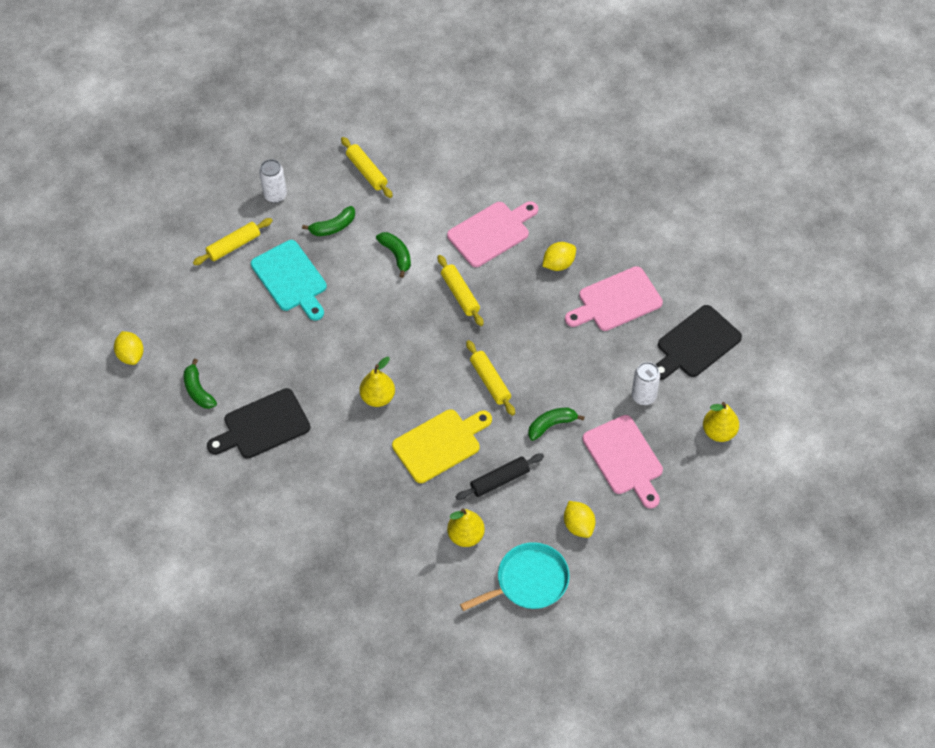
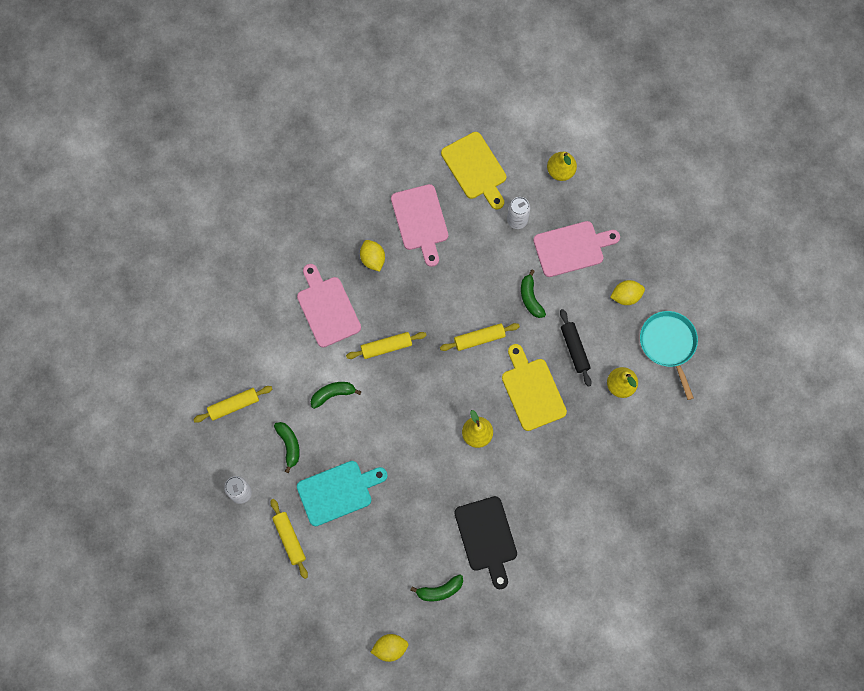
camera: 80 degrees left, 15 degrees up
black cutting board [655,305,742,380] -> yellow cutting board [441,132,506,210]

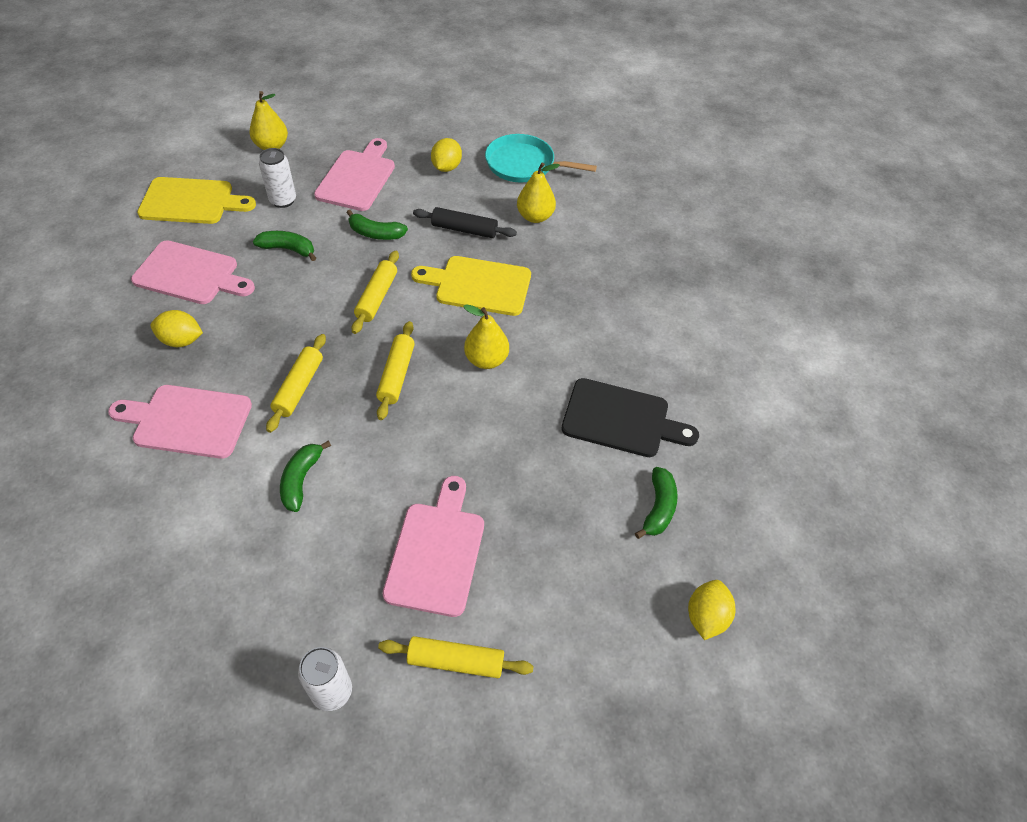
camera: 60 degrees left, 20 degrees down
yellow rolling pin [193,386,272,423] -> yellow rolling pin moved to [376,321,415,420]
green banana [274,422,300,473] -> green banana moved to [253,231,316,261]
turquoise cutting board [297,461,388,526] -> pink cutting board [383,476,484,617]

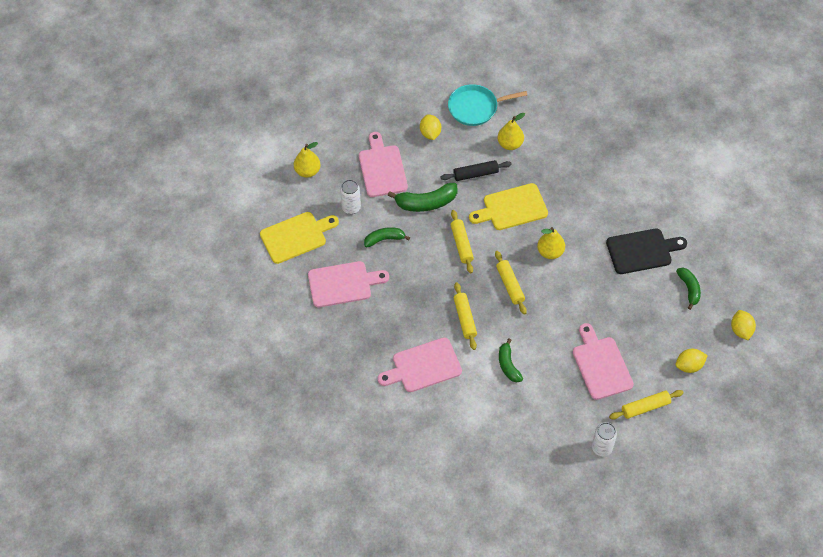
camera: 25 degrees left, 5 degrees up
yellow lemon [151,310,203,347] -> yellow lemon moved to [676,349,708,373]
green banana [346,210,408,240] -> green banana [388,183,458,212], size x1.54

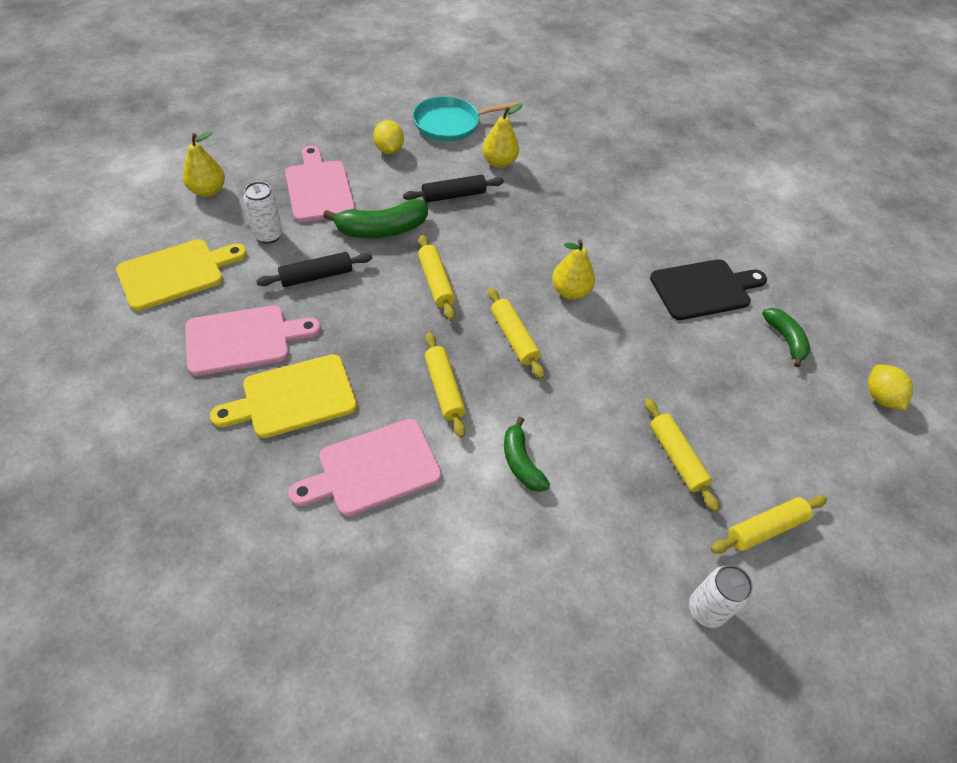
camera: 10 degrees left, 5 degrees down
green banana [364,227,410,247] -> black rolling pin [256,252,372,287]
yellow cutting board [469,183,548,230] -> yellow cutting board moved to [210,354,357,438]
pink cutting board [573,323,634,400] -> yellow rolling pin [645,398,719,512]
yellow lemon [676,349,708,373] -> none

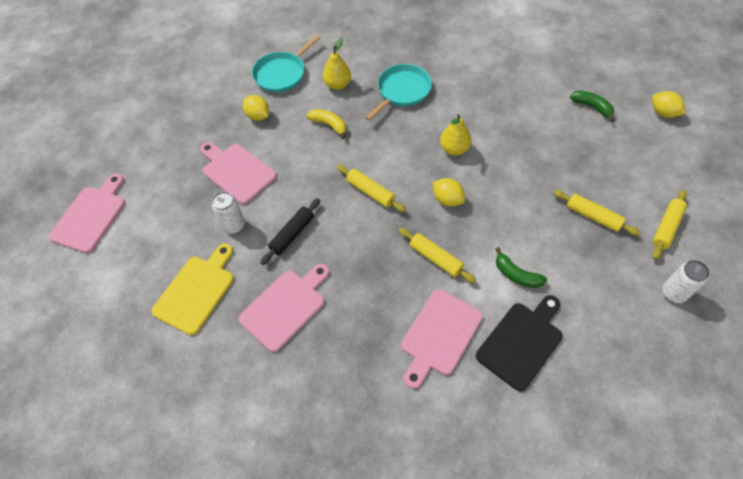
camera: 25 degrees left, 5 degrees up
yellow pear [183,131,225,197] -> none
yellow cutting board [210,354,357,438] -> none
green banana [323,199,428,238] -> none
black rolling pin [403,175,504,203] -> yellow banana [307,109,346,139]
yellow rolling pin [488,288,545,379] -> yellow lemon [433,178,465,207]
black cutting board [650,259,767,320] -> black cutting board moved to [476,295,563,391]
none -> pink cutting board [49,173,125,253]
none -> turquoise pan [365,64,432,121]

